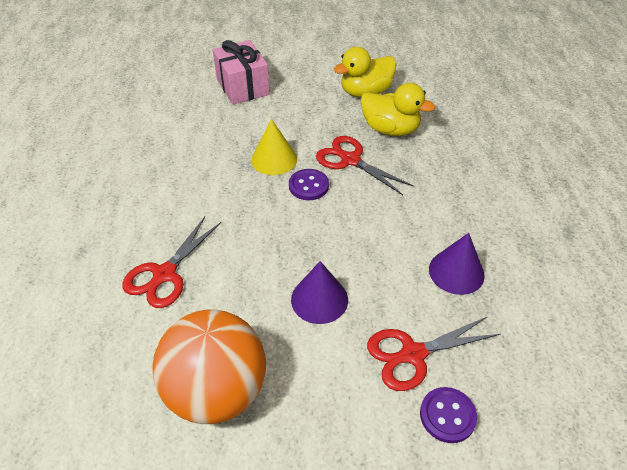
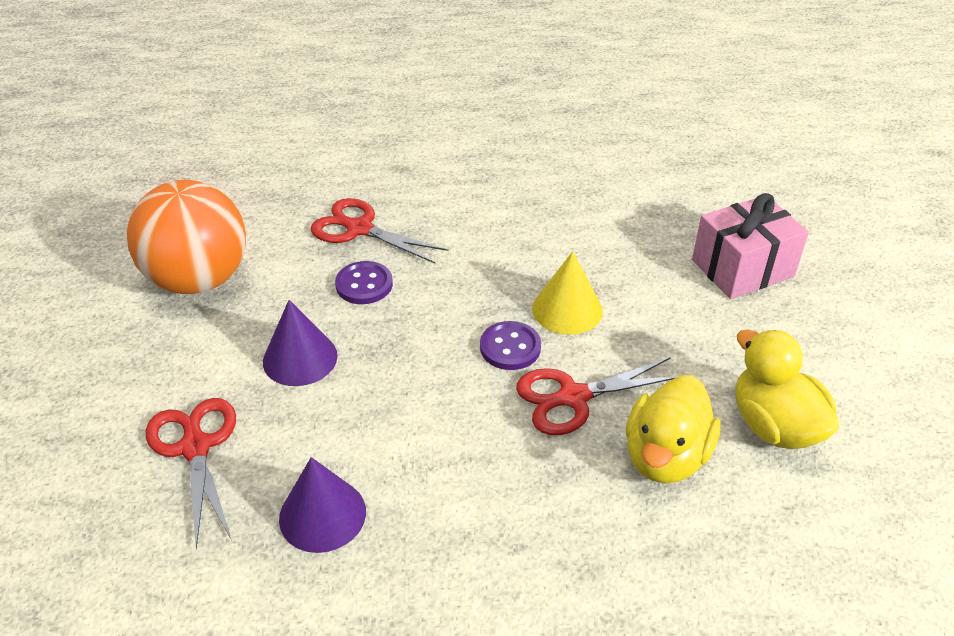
camera: 90 degrees right, 5 degrees down
red scissors [316,136,414,195] -> red scissors turned 150 degrees counterclockwise [516,357,678,435]
purple button [420,387,477,443] -> purple button moved to [335,261,393,304]

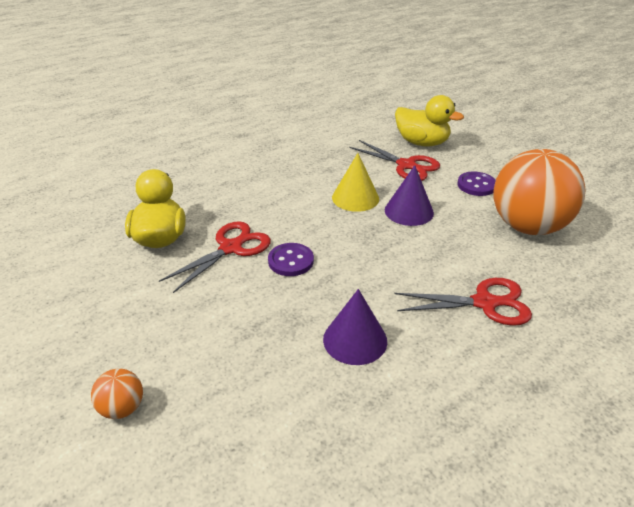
camera: 150 degrees right, 5 degrees down
purple cone [279,457,366,553] -> purple cone moved to [323,289,387,365]
purple button [335,261,393,304] -> purple button moved to [457,172,496,196]
yellow cone [532,251,602,335] -> yellow cone moved to [332,153,379,212]
pink gift [692,193,809,299] -> orange ball [91,369,143,419]
yellow duck [735,329,839,449] -> yellow duck moved to [395,95,464,147]

